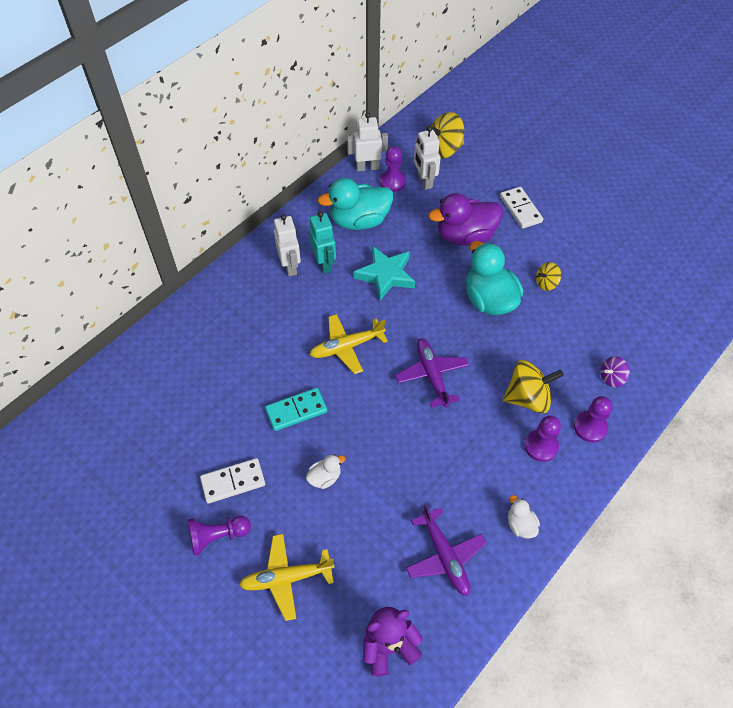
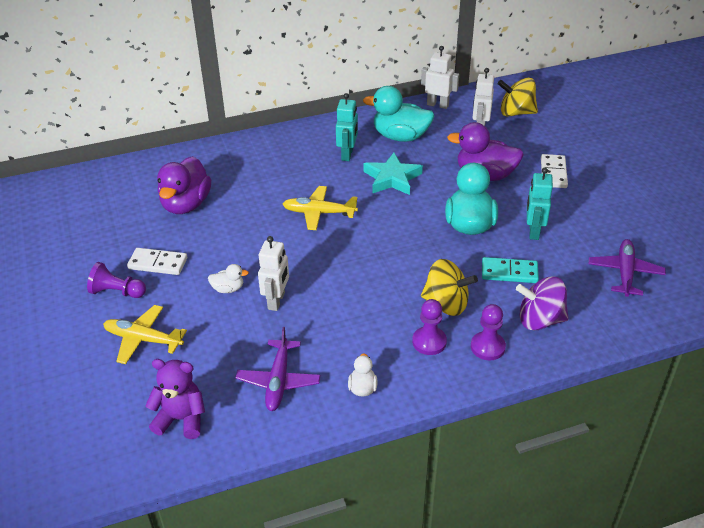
camera: 30 degrees right, 15 degrees down
turquoise domino [265,388,327,431] -> turquoise domino moved to [482,257,539,283]
white robot [274,214,301,276] -> white robot moved to [258,236,289,311]
purple pawn [379,146,406,192] -> none
purple plane [395,338,469,408] -> purple plane moved to [589,239,666,297]
yellow spinning top [536,262,561,291] -> turquoise robot [527,168,553,240]
purple spinning top [601,356,630,387] -> purple spinning top [516,277,569,330], size x1.82
none -> purple duck [157,156,211,214]

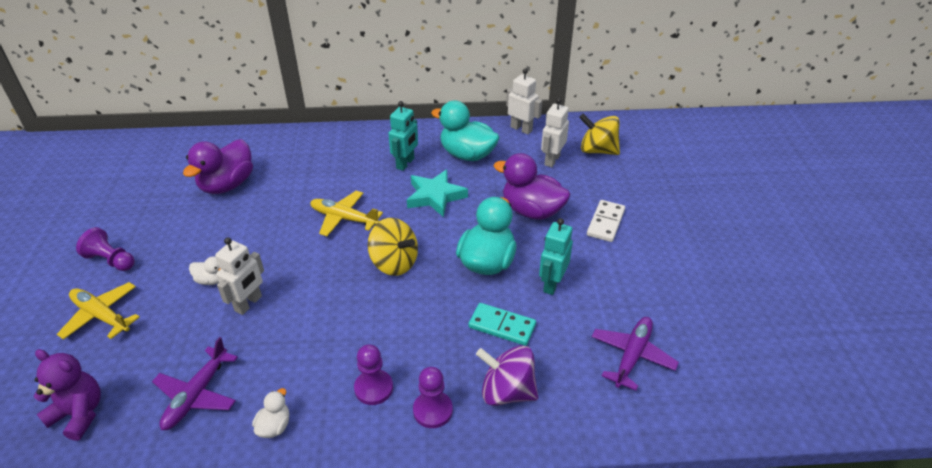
camera: 15 degrees right, 0 degrees up
white domino [127,248,187,275] -> none
yellow spinning top [421,259,478,316] -> yellow spinning top moved to [368,218,418,276]

